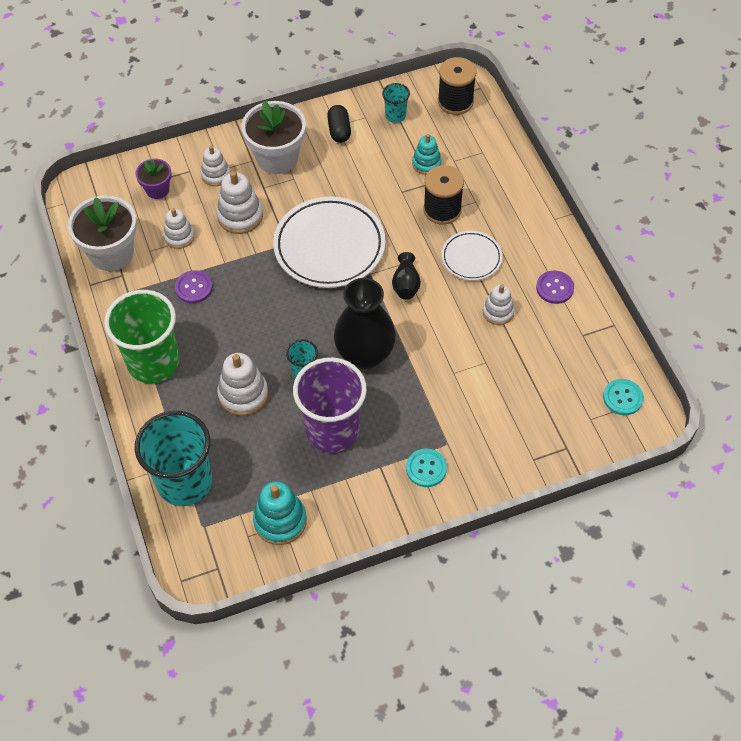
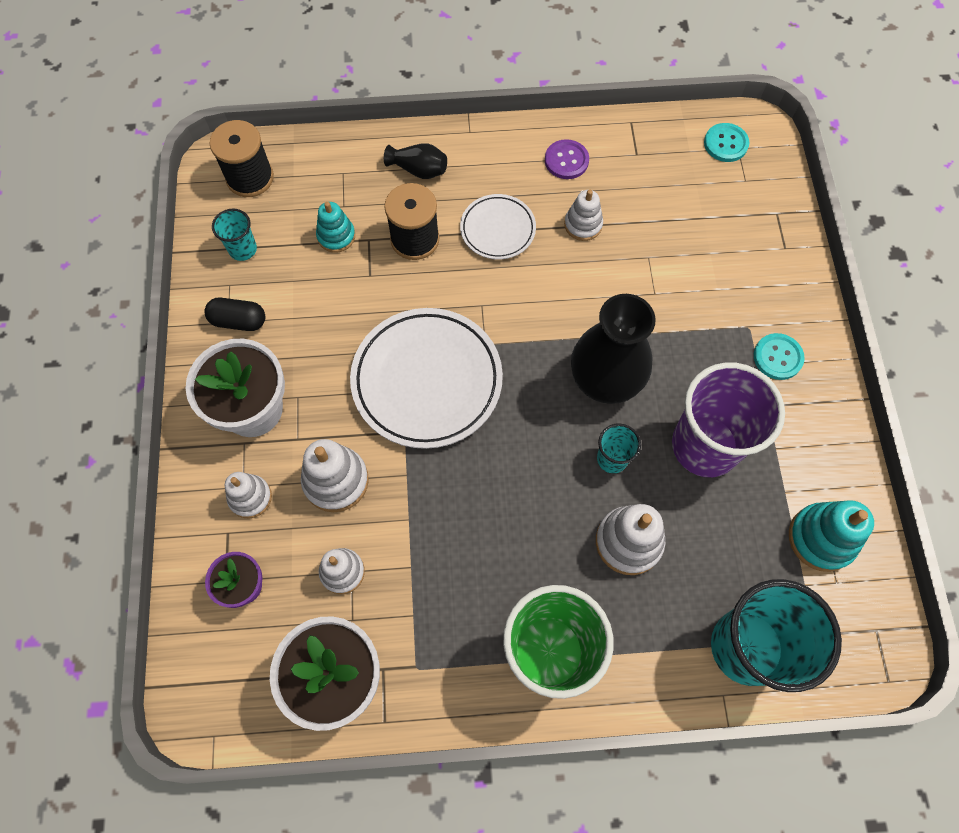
camera: 75 degrees left, 10 degrees up
purple button [175,270,213,303] -> none
black vase [392,252,421,300] -> black vase moved to [384,143,447,179]

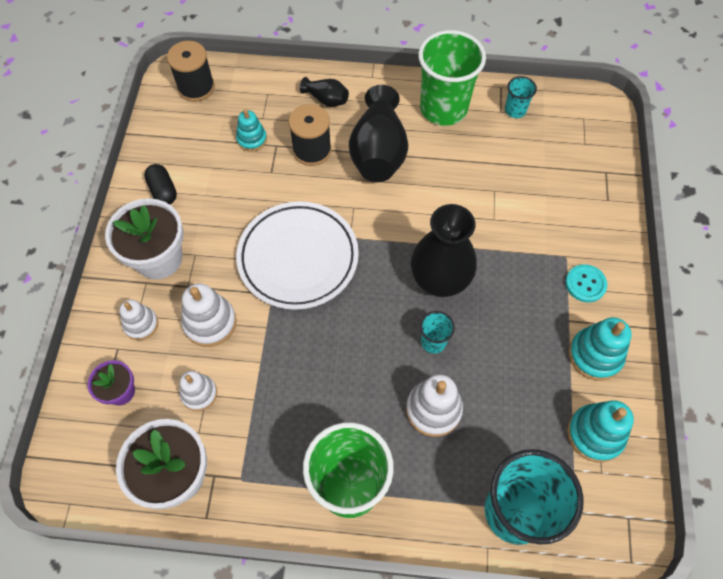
camera: 10 degrees right, 5 degrees down
black capsule [204,298,265,331] -> black capsule turned 45 degrees clockwise [144,164,177,204]
turquoise cup [212,209,257,261] -> turquoise cup moved to [505,76,537,118]
white plate [460,194,536,259] -> black vase [349,85,408,182]
purple button [545,139,589,179] -> green cup [418,30,486,126]
white stacking toy [564,190,603,241] -> none
purple cup [672,362,785,477] -> none
turquoise button [704,123,749,162] -> none
none -> turquoise stacking toy [569,317,632,381]

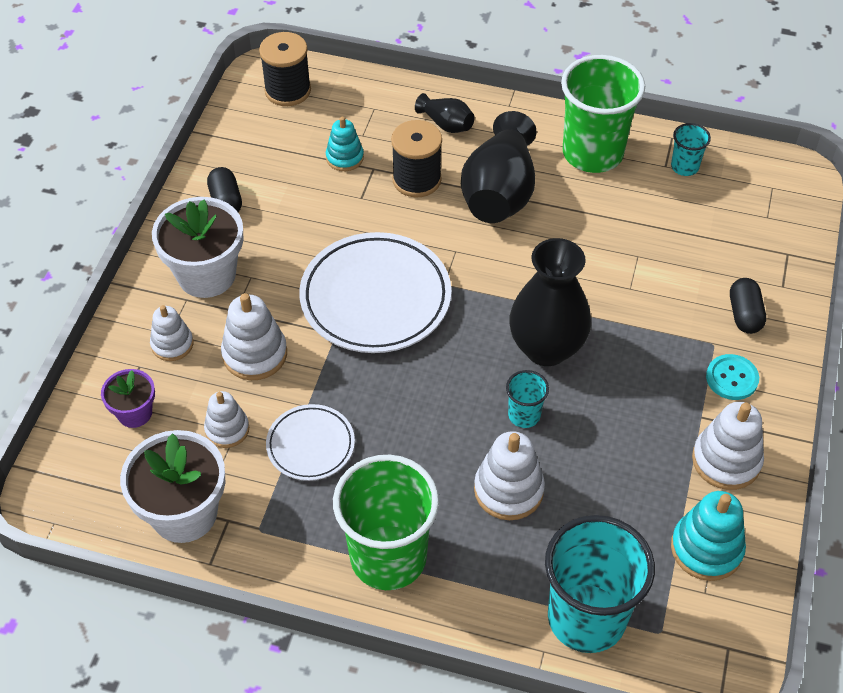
camera: 10 degrees right, 10 degrees down
turquoise stacking toy [569,317,632,381] -> white stacking toy [692,402,764,490]
none -> white plate [266,404,355,481]
none -> black capsule [730,278,766,334]

